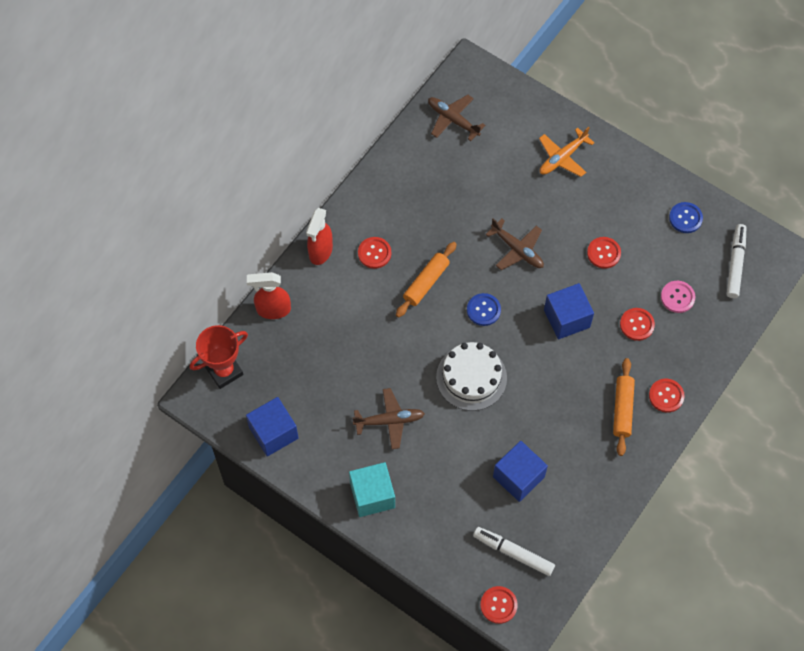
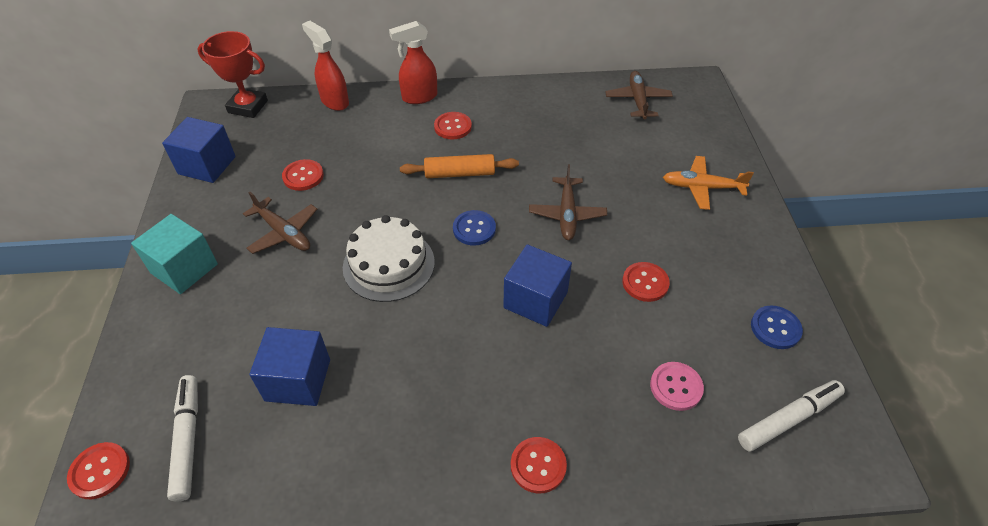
camera: 50 degrees right, 15 degrees down
orange rolling pin [613,358,635,456] -> none
red button [620,308,655,341] -> red button moved to [282,159,324,191]

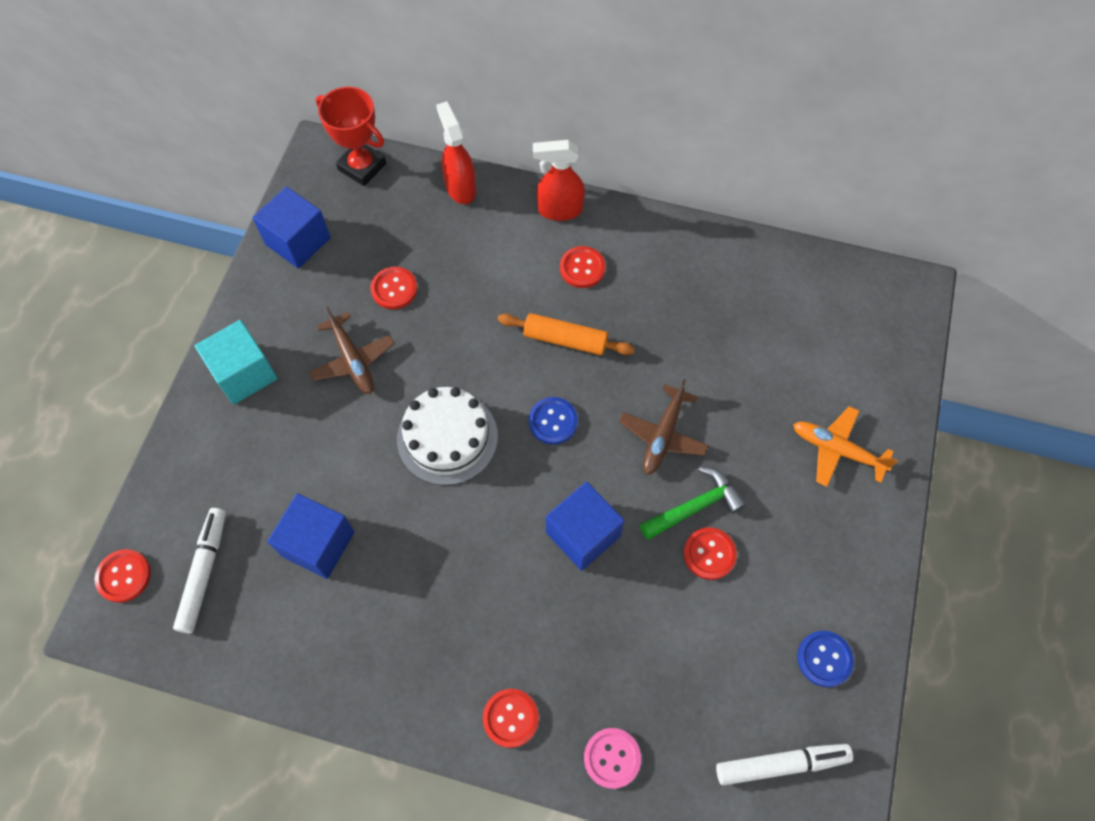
camera: 20 degrees right, 15 degrees up
brown plane [605,71,673,120] -> none
pink button [650,362,704,411] -> pink button moved to [584,728,641,789]
none -> green hammer [640,466,746,540]

